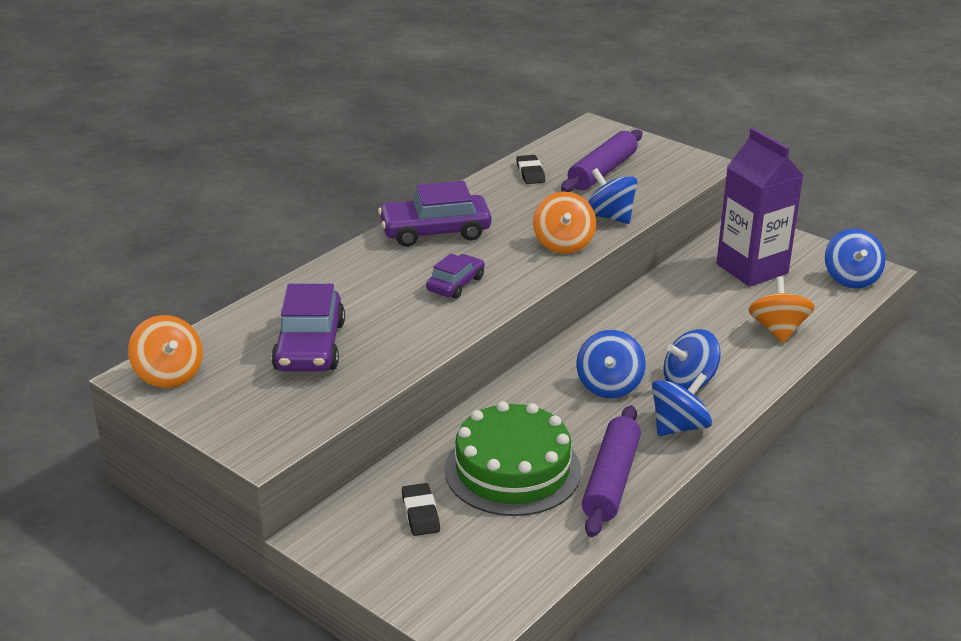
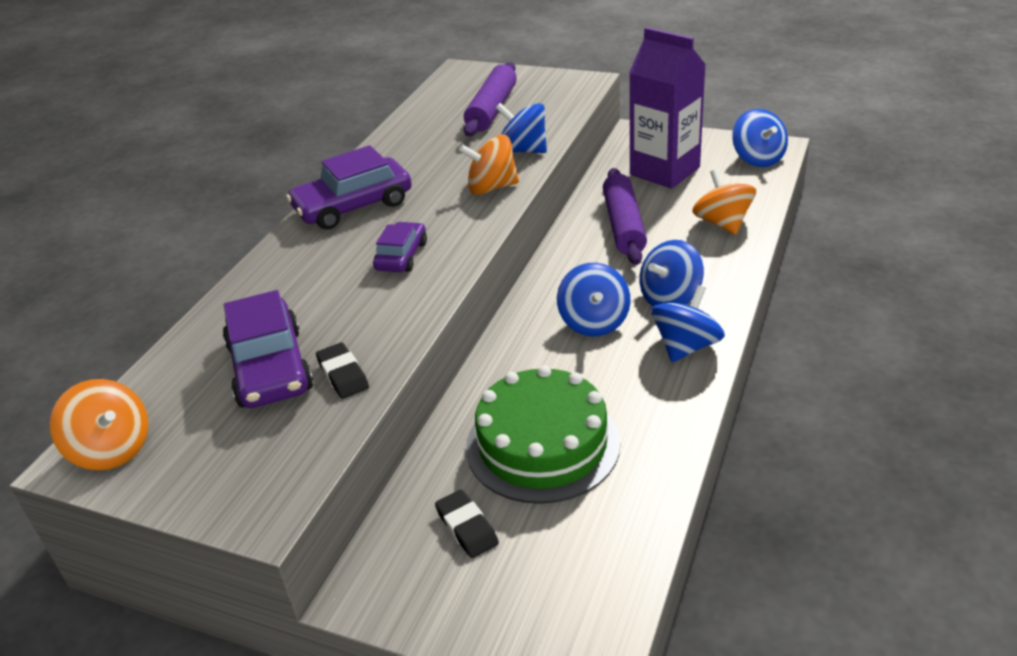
camera: 15 degrees left, 5 degrees up
black eraser [516,155,545,184] -> black eraser moved to [316,342,369,399]
orange spinning top [533,192,596,254] -> orange spinning top turned 105 degrees clockwise [459,135,519,195]
purple rolling pin [582,405,641,537] -> purple rolling pin moved to [603,168,647,265]

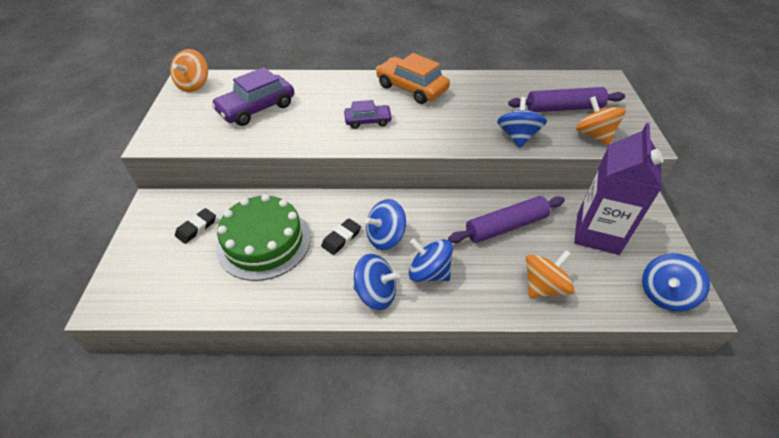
camera: 65 degrees right, 10 degrees up
purple car [286,145,412,230] -> orange car [376,53,450,104]
black eraser [316,342,369,399] -> black eraser moved to [321,218,361,255]
orange spinning top [459,135,519,195] -> orange spinning top moved to [576,96,626,145]

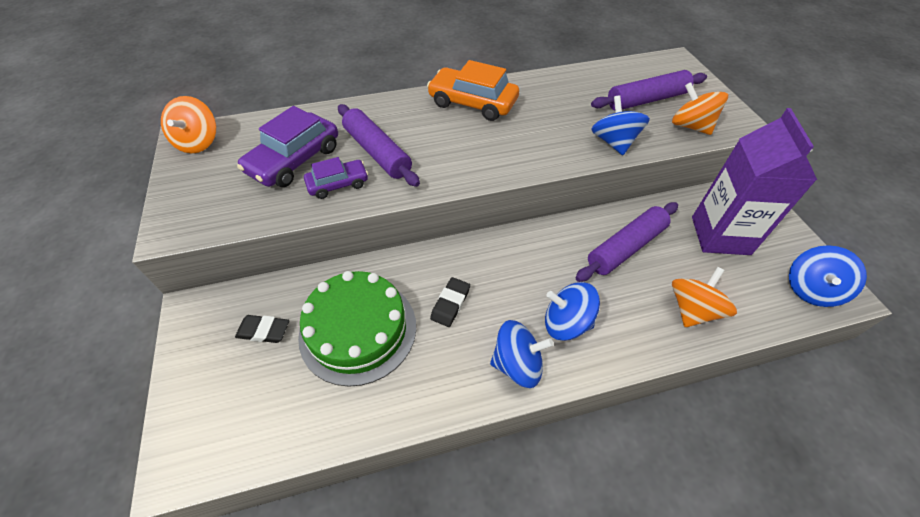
camera: 15 degrees left, 5 degrees up
black eraser [175,208,216,244] -> black eraser turned 75 degrees clockwise [235,315,289,343]
purple car [344,100,393,129] -> purple car moved to [304,157,368,199]
blue spinning top [365,199,406,250] -> none
none -> purple rolling pin [338,104,420,187]

